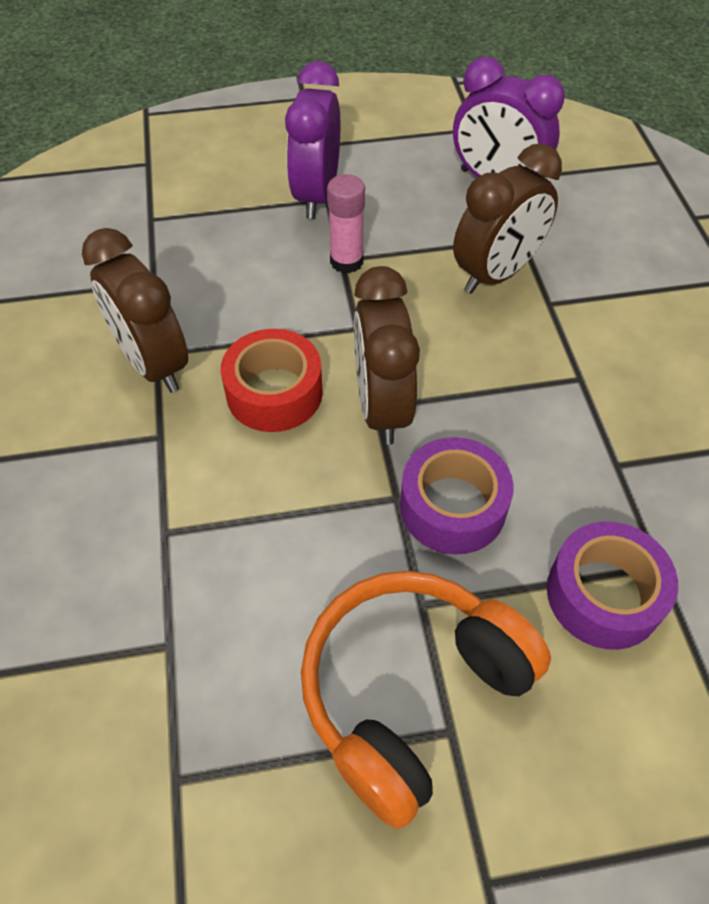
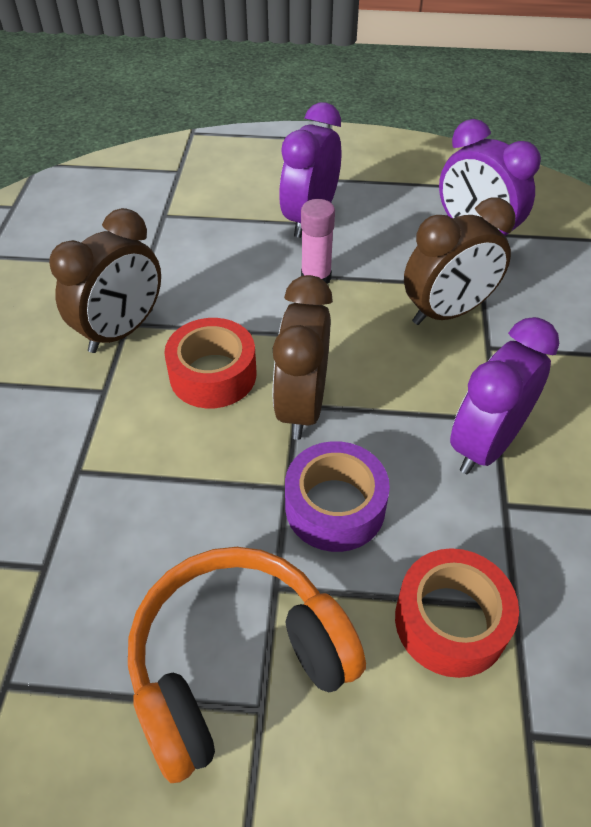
camera: 15 degrees right, 5 degrees down
brown clock [82,228,188,393] -> brown clock turned 120 degrees counterclockwise [49,208,161,353]
purple tape [547,521,678,650] -> red tape [395,548,519,678]
none -> purple clock [450,317,559,474]

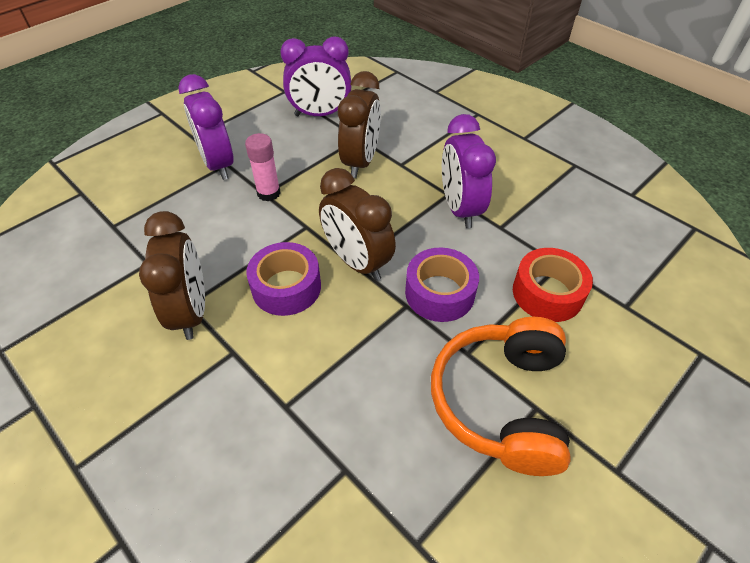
camera: 50 degrees left, 0 degrees up
red tape [164,318,257,408] -> purple tape [246,242,321,316]

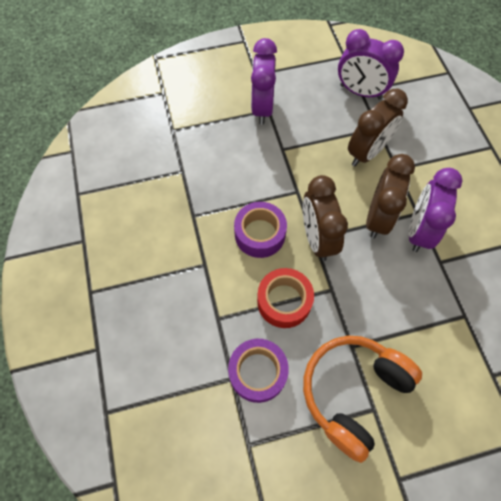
camera: 30 degrees right, 15 degrees up
brown clock [139,211,205,340] -> brown clock moved to [366,154,415,239]
pink glue stick [245,133,281,202] -> none
purple tape [405,247,479,322] -> purple tape moved to [228,339,289,403]
red tape [513,248,593,322] -> red tape moved to [257,268,314,328]

